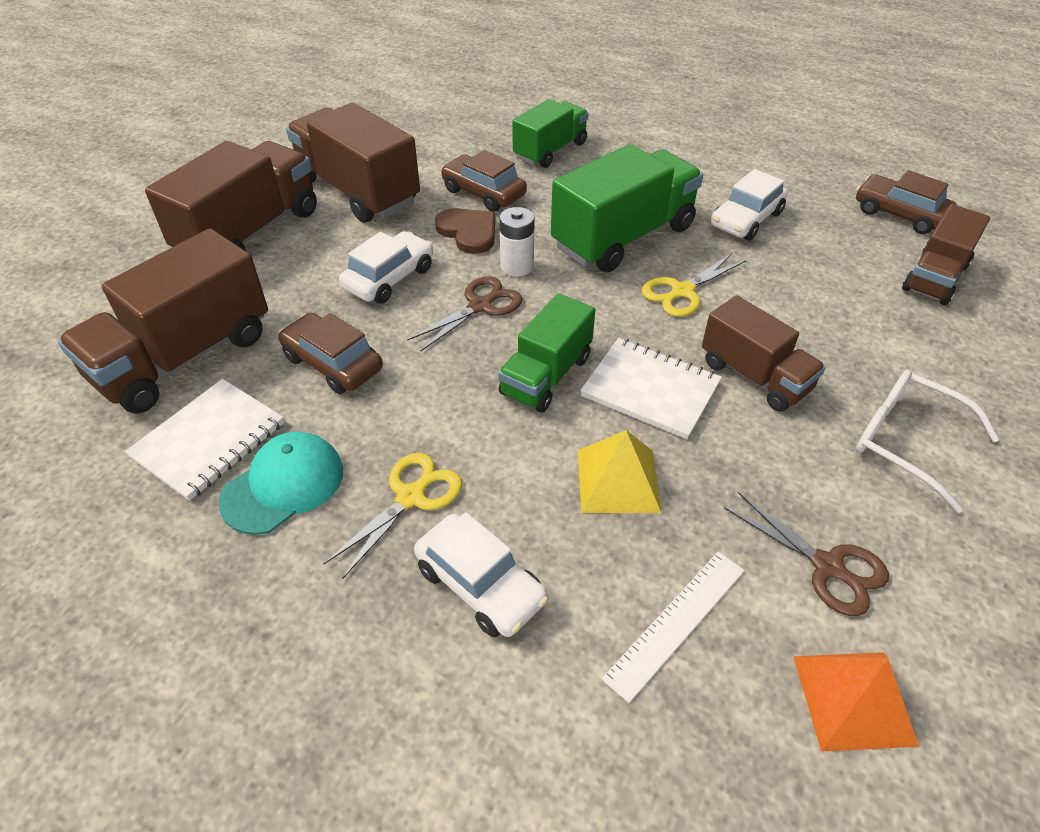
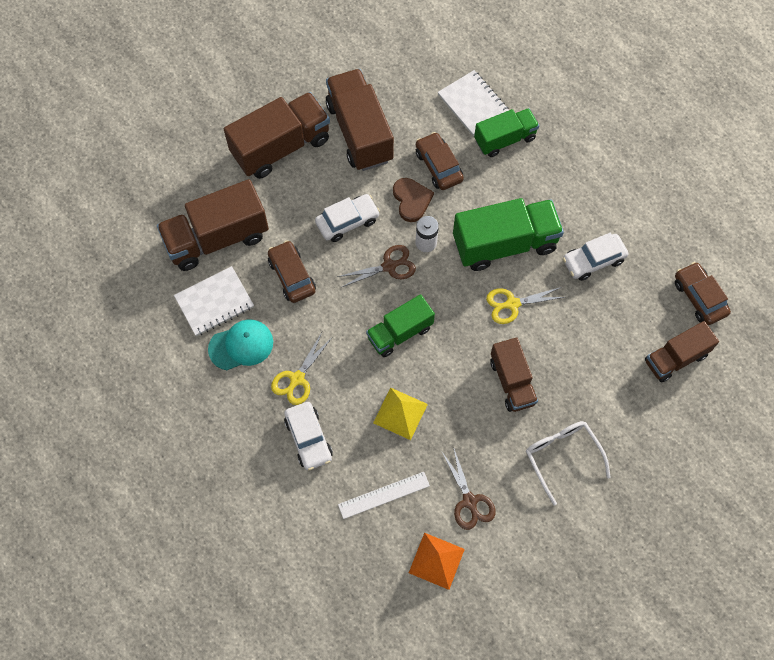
camera: 25 degrees right, 20 degrees up
yellow scissors [323,453,462,579] -> yellow scissors turned 150 degrees clockwise [271,333,332,405]
white notebook [580,338,722,439] -> white notebook moved to [438,70,509,136]

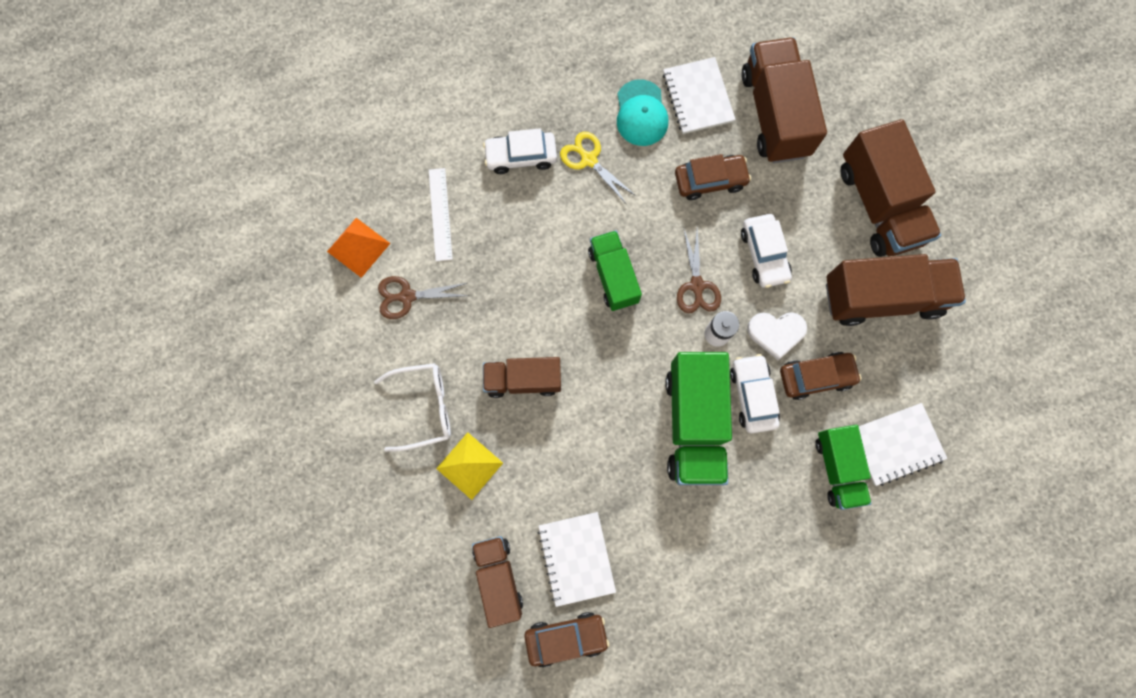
camera: 105 degrees right, 10 degrees up
yellow pyramid [373,388,428,440] -> yellow pyramid moved to [436,432,503,500]
brown heart [393,178,434,222] -> white heart [747,312,807,360]
yellow scissors [486,287,565,324] -> none
white car [563,233,628,281] -> white car moved to [730,354,780,433]
none -> white notebook [538,512,616,607]

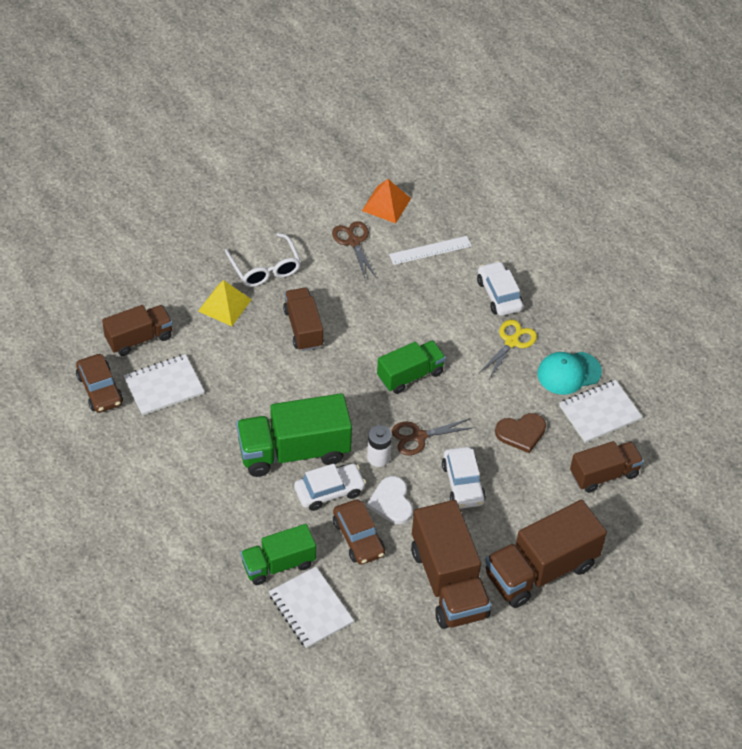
camera: 75 degrees right, 25 degrees down
brown car [675,154,751,200] -> brown heart [495,413,546,453]
brown truck [741,37,827,163] -> brown truck [570,441,644,493], size x0.62
white car [741,214,792,288] -> white car turned 75 degrees counterclockwise [442,447,486,509]

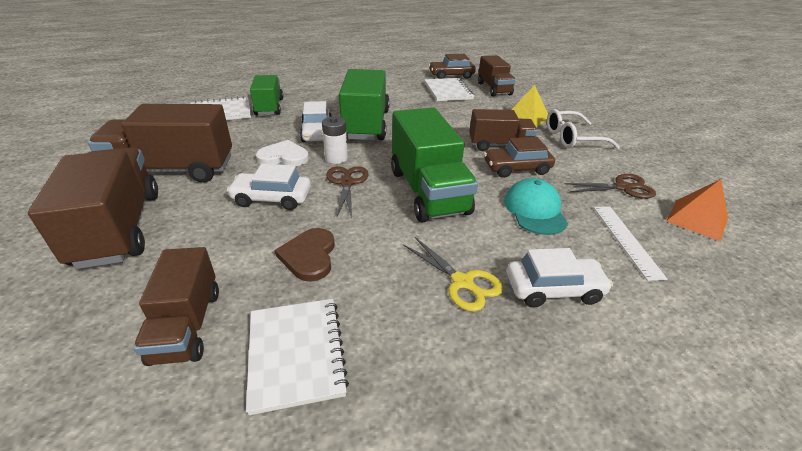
camera: 105 degrees right, 15 degrees down
brown car [333,499,385,565] -> brown car moved to [484,137,555,178]
green truck [377,340,446,394] -> green truck [391,107,478,222], size x1.61
turquoise cap [537,352,602,395] -> turquoise cap moved to [504,178,568,235]

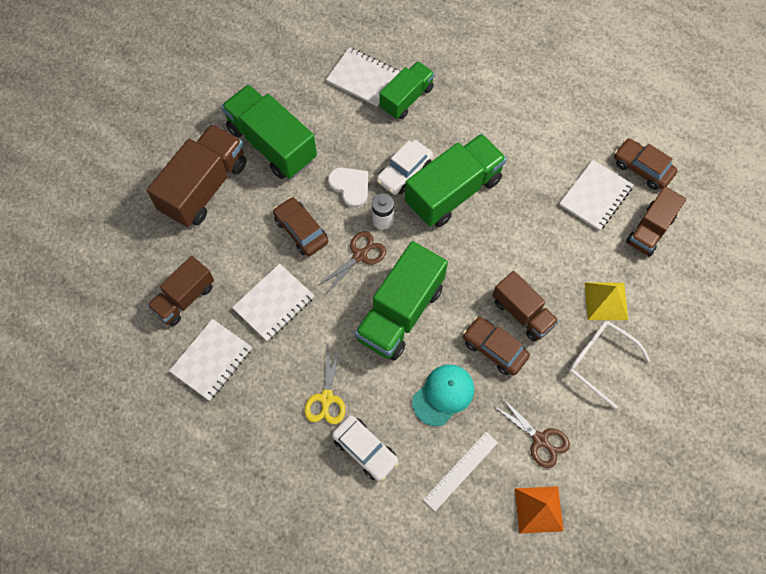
camera: 50 degrees right, 30 degrees up
brown truck [88,104,232,183] -> green truck [221,84,317,179]
white car [227,164,311,210] -> brown car [273,197,328,256]
brown heart [275,228,335,282] -> white notebook [232,264,314,341]

